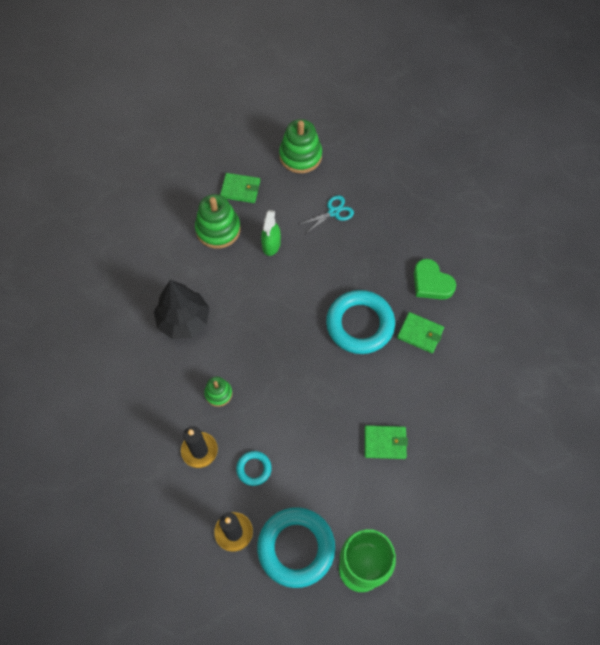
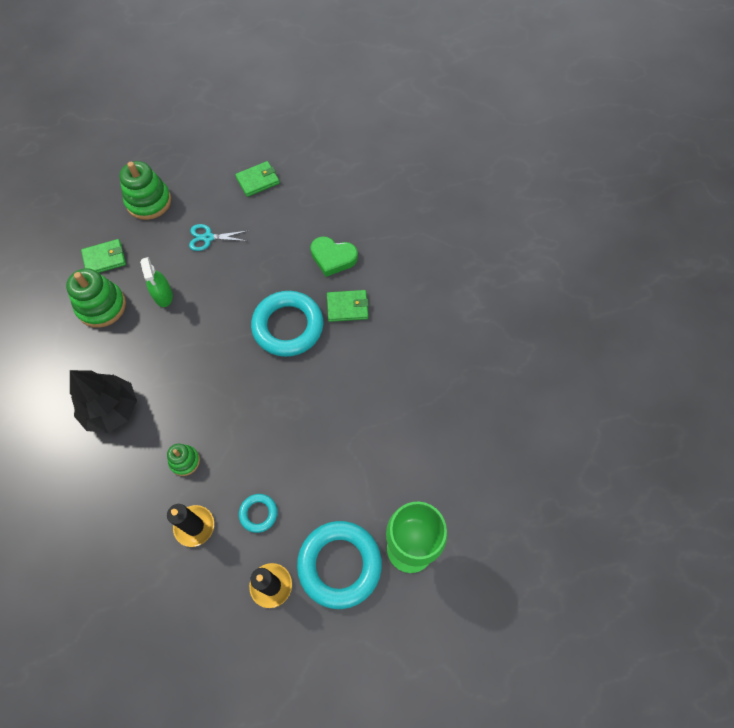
camera: 30 degrees left, 0 degrees up
turquoise scissors [298,195,354,234] -> turquoise scissors turned 120 degrees counterclockwise [189,224,247,251]
green wallet [365,425,408,459] -> green wallet moved to [235,161,280,197]

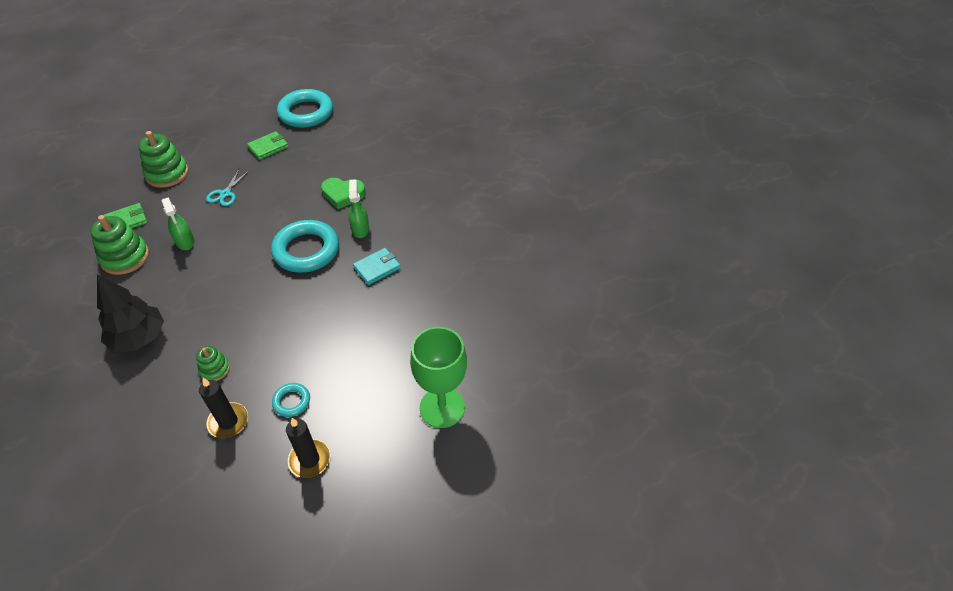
camera: 10 degrees left, 15 degrees down
turquoise scissors [189,224,247,251] -> turquoise scissors turned 60 degrees counterclockwise [206,169,249,206]
turquoise ring [297,521,382,609] -> turquoise ring moved to [277,89,333,128]
green wallet [327,290,369,322] -> green spray bottle [349,179,369,238]
none -> turquoise wallet [353,248,401,285]

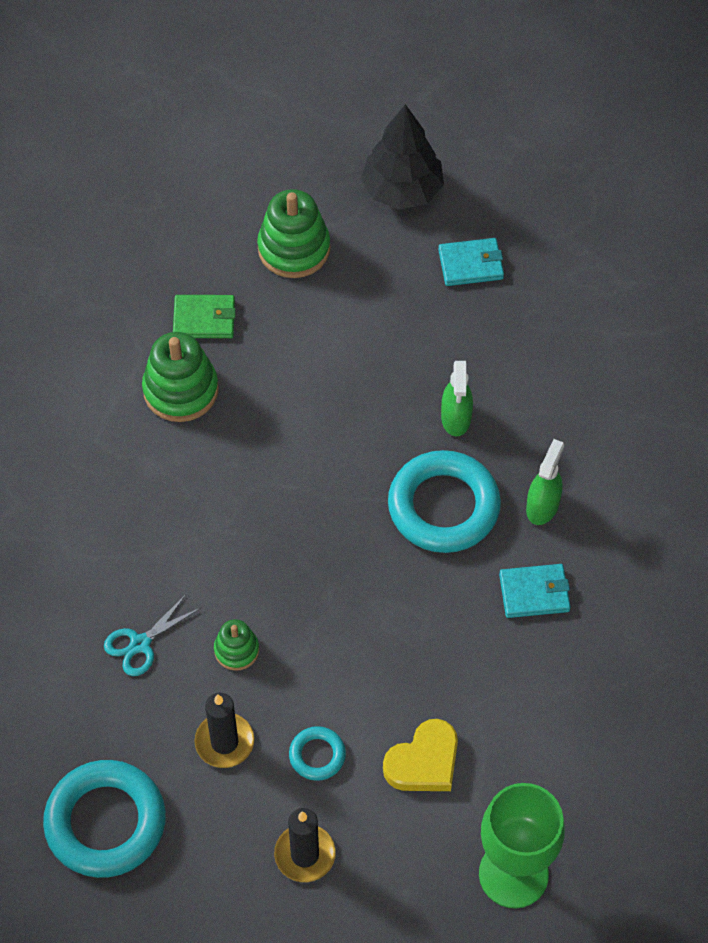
camera: 30 degrees right, 10 degrees up
black tree [97,275,164,352] -> black tree moved to [361,104,444,210]
green spray bottle [162,197,195,250] -> green spray bottle moved to [441,361,473,437]
turquoise scissors [206,169,249,206] -> turquoise scissors moved to [104,593,201,676]
green wallet [247,131,289,160] -> turquoise wallet [438,238,504,286]
turquoise ring [277,89,333,128] -> turquoise ring moved to [43,760,166,878]
green heart [321,178,366,209] -> none
none -> yellow heart [383,719,458,791]

